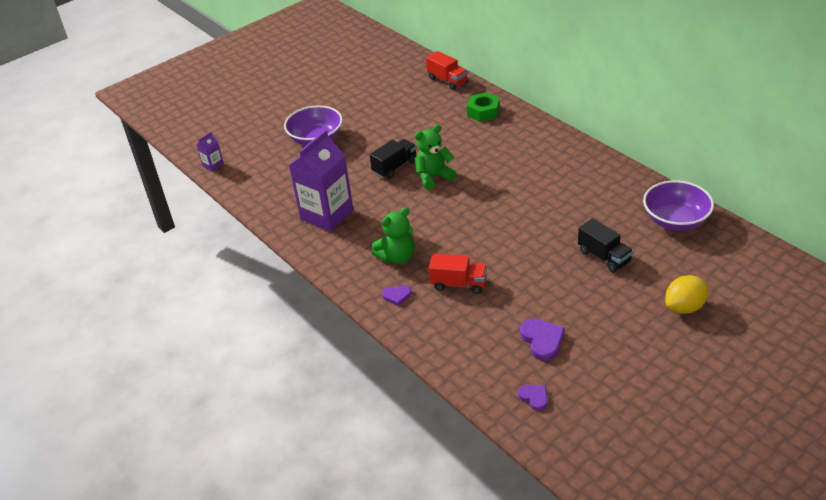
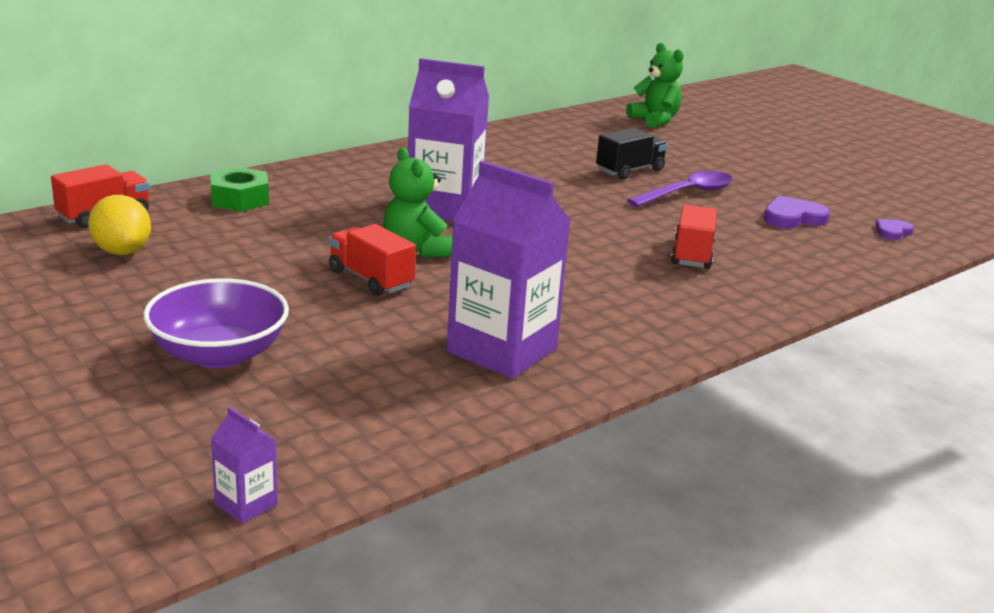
camera: 95 degrees left, 15 degrees down
black truck [370,139,417,179] -> red truck [329,224,416,296]
green teddy bear [372,207,415,264] -> green teddy bear moved to [626,43,684,128]
purple heart [382,285,412,306] -> none
purple bowl [643,180,714,231] -> none
yellow lemon [665,275,708,314] -> yellow lemon moved to [88,195,151,255]
none -> purple carton [408,58,489,222]
none -> purple spoon [627,171,733,207]

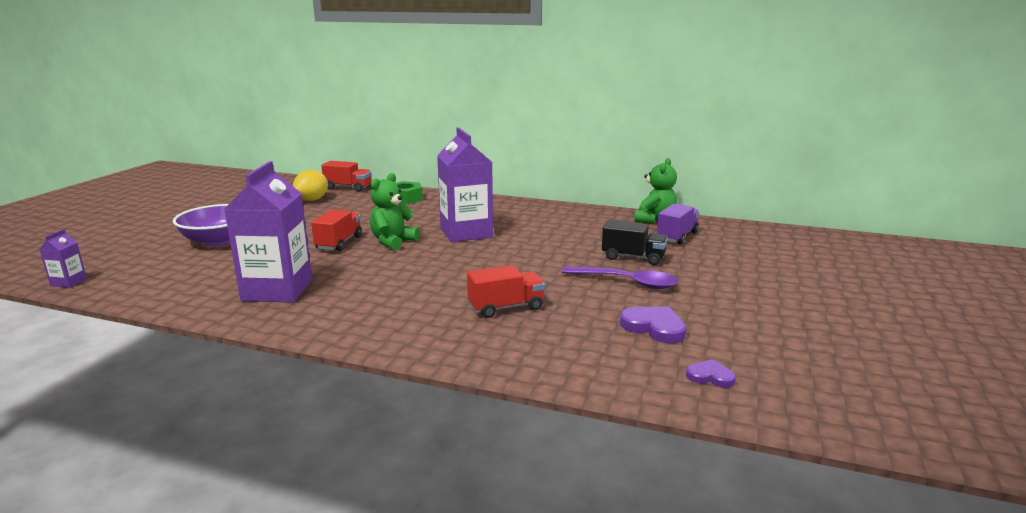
camera: 60 degrees right, 5 degrees down
green teddy bear [626,43,684,128] -> green teddy bear moved to [634,158,677,224]
none -> purple truck [657,203,700,245]

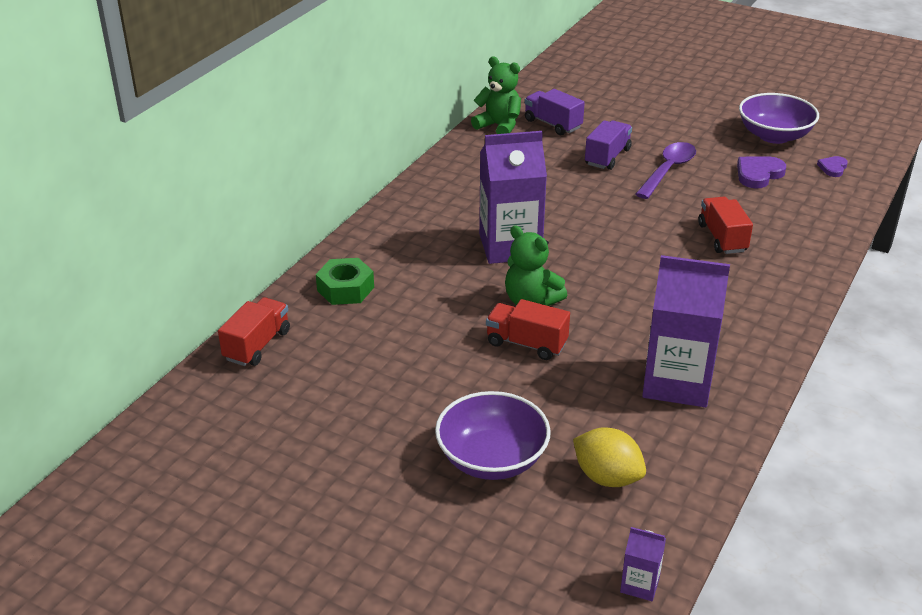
camera: 80 degrees left, 15 degrees up
yellow lemon [293,170,328,201] -> yellow lemon moved to [573,427,646,487]
black truck [602,220,668,265] -> purple truck [585,120,632,170]
none -> purple bowl [739,93,819,144]

